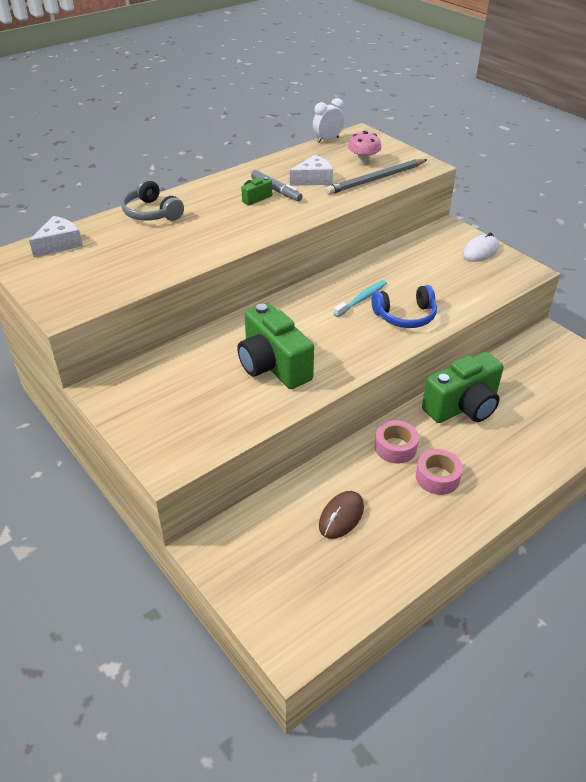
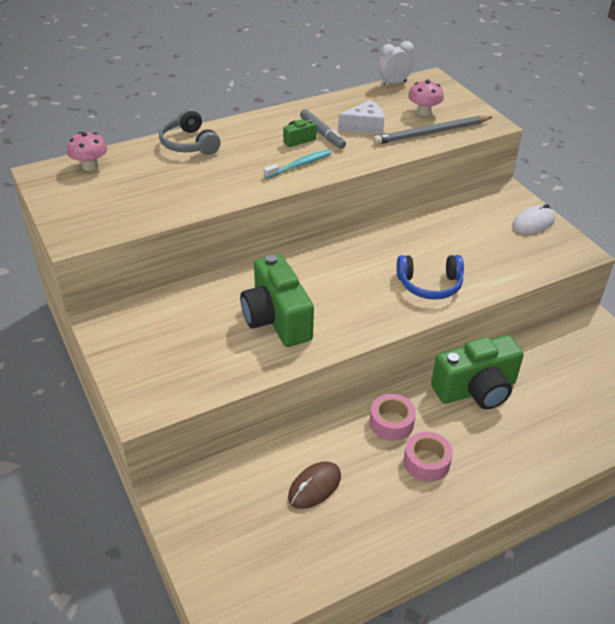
camera: 10 degrees right, 0 degrees up
white cheese [29,216,83,257] -> pink mushroom [67,132,108,171]
turquoise toothbrush [334,280,387,317] -> turquoise toothbrush moved to [264,149,332,179]

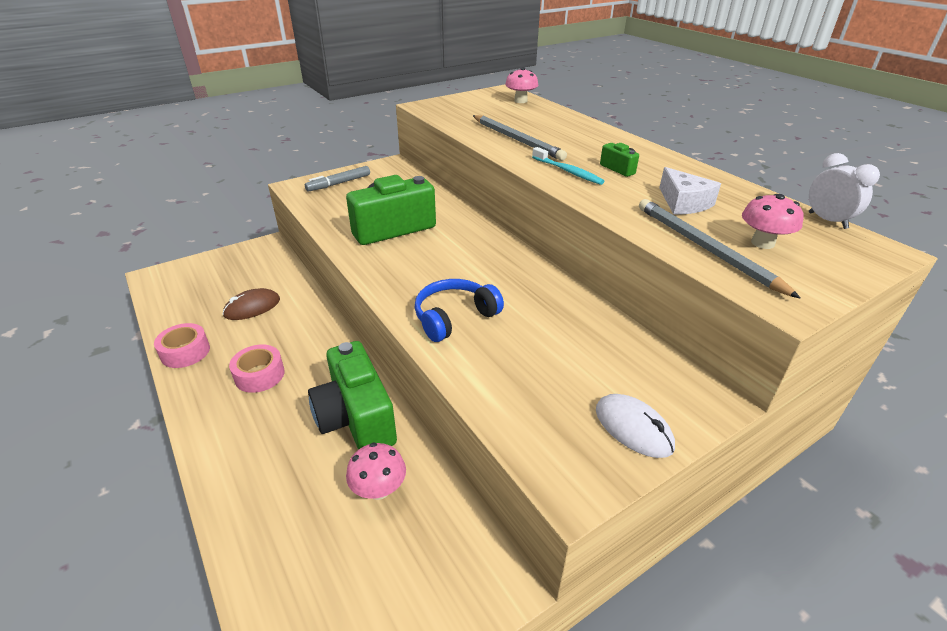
camera: 85 degrees right, 5 degrees down
grey headphones [159,108,221,155] -> none
brown mouse [288,461,341,509] -> brown mouse turned 75 degrees counterclockwise [222,288,280,320]
grey marker [300,109,346,149] -> grey marker moved to [305,166,370,191]
pink tape [370,394,416,441] -> pink tape moved to [154,323,210,368]
blue headphones [396,255,464,300] -> blue headphones turned 60 degrees clockwise [414,279,504,342]
none -> pink mushroom [346,443,406,500]
none -> grey pencil [473,115,567,161]

